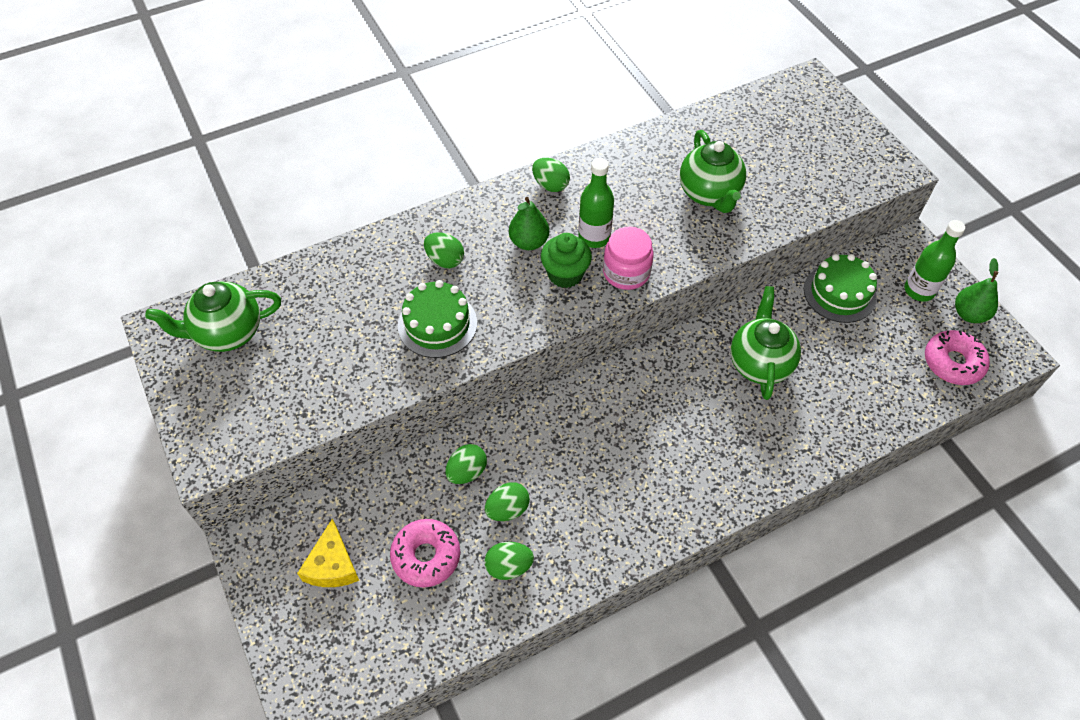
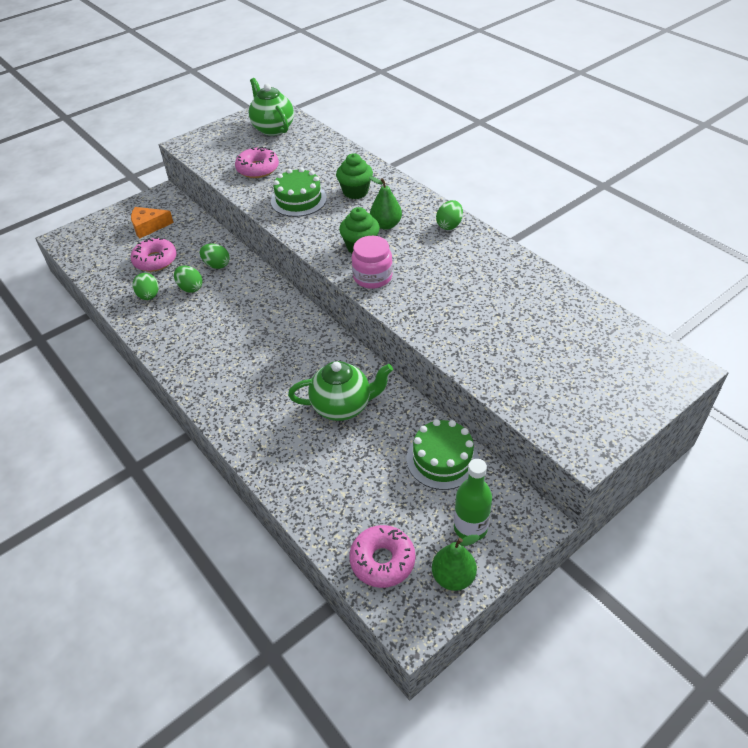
camera: 80 degrees right, 10 degrees down
yellow cheese [297,518,359,587] -> orange cheese [131,207,174,239]
green egg [424,232,464,268] -> green cupcake [336,153,373,199]
green bottle [578,158,614,248] -> none
green teapot [680,130,746,213] -> none
none -> pink donut [235,147,279,178]

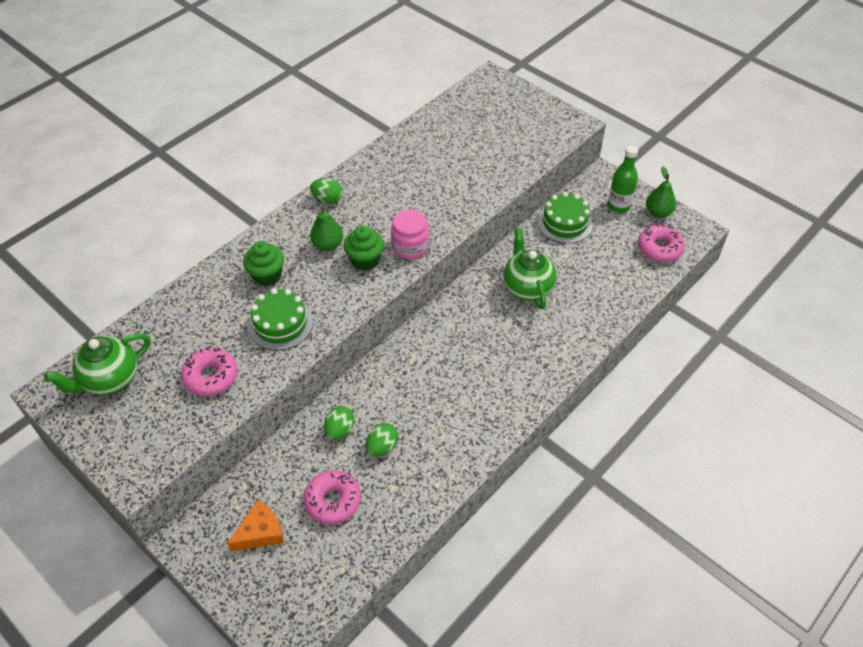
camera: 100 degrees left, 5 degrees up
orange cheese [131,207,174,239] -> orange cheese turned 105 degrees counterclockwise [227,500,284,552]
green egg [132,273,159,300] -> none

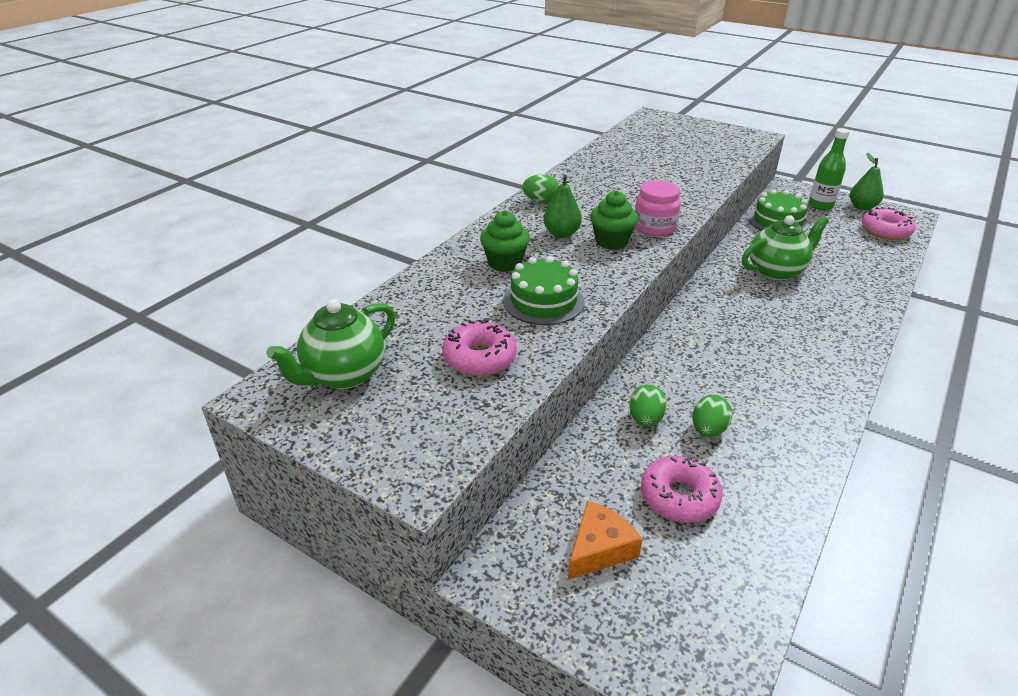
camera: 10 degrees left, 15 degrees down
green teapot [503,228,556,310] -> green teapot turned 90 degrees clockwise [742,215,829,281]

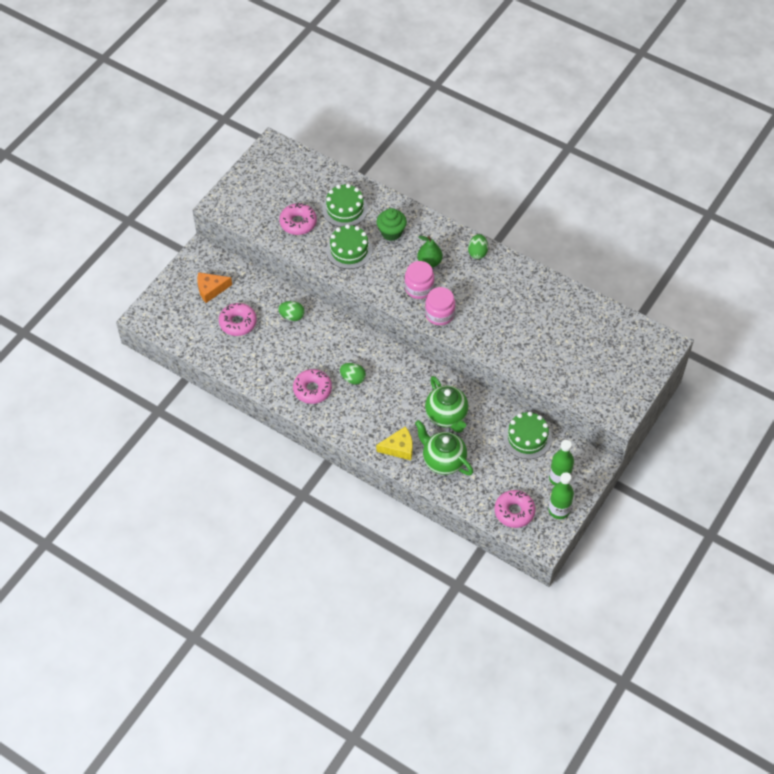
camera: 90 degrees right, 20 degrees up
green teapot [266,299,395,389] -> green teapot moved to [415,420,473,475]
orange cheese [568,501,643,580] -> orange cheese turned 120 degrees clockwise [197,272,232,303]
green cupcake [590,191,638,250] -> pink jar [405,261,434,299]
green egg [692,395,732,437] -> green egg moved to [340,363,366,384]
green pear [850,153,883,210] -> green bottle [548,472,574,519]
none -> pink donut [293,369,332,404]
none -> green cake [322,184,368,227]
none -> yellow cheese [376,426,413,460]

